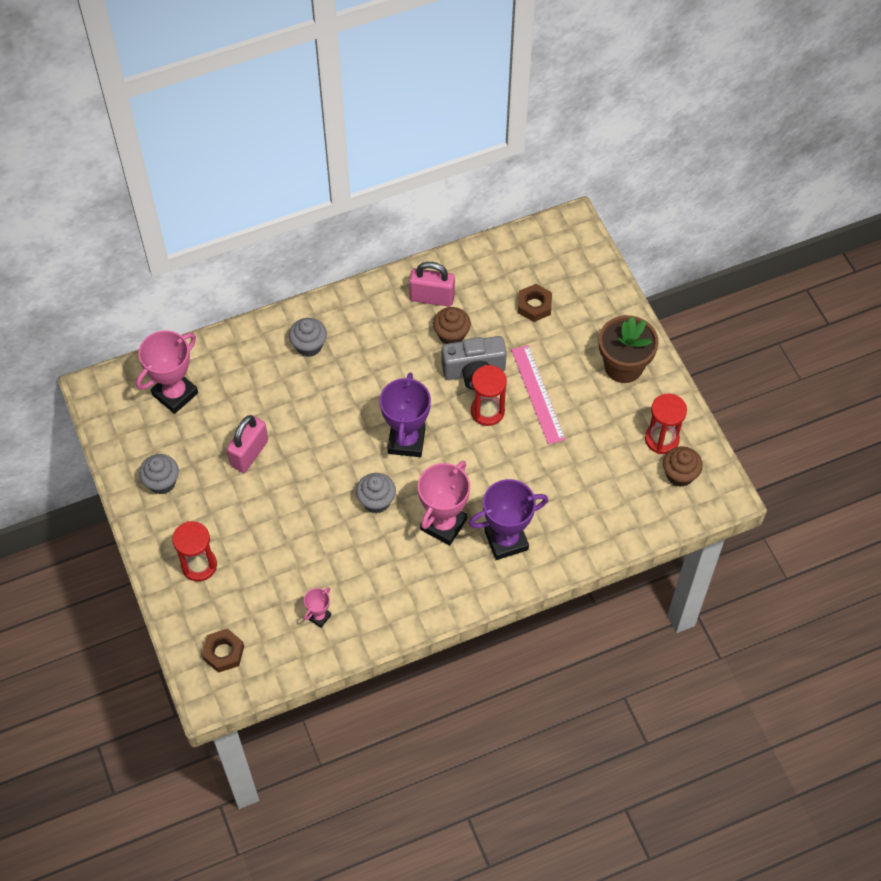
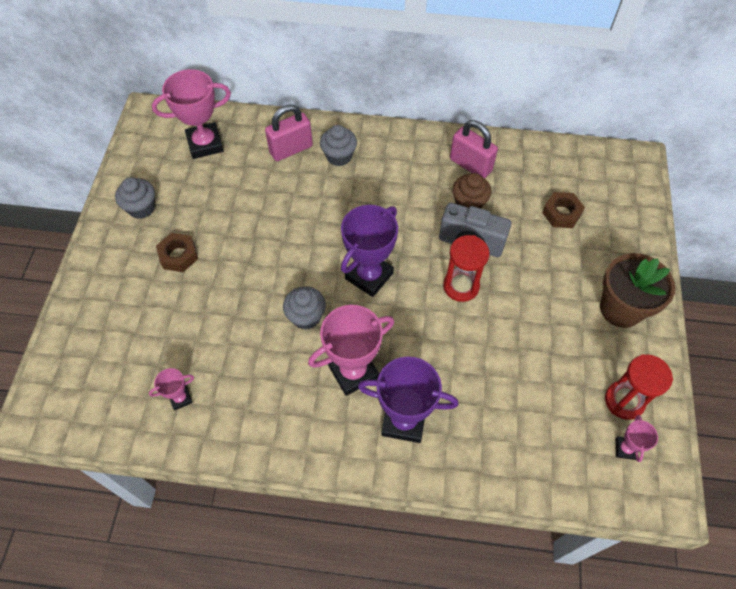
camera: 30 degrees right, 0 degrees up
red hourglass [172,521,217,582] -> none
brown nut [202,629,244,673] -> brown nut moved to [156,233,198,272]
pink padlock [227,415,268,473] -> pink padlock moved to [265,105,313,161]
pink ruler [511,345,566,445] -> none
brown cupcake [663,446,703,487] -> pink trophy [616,415,658,462]

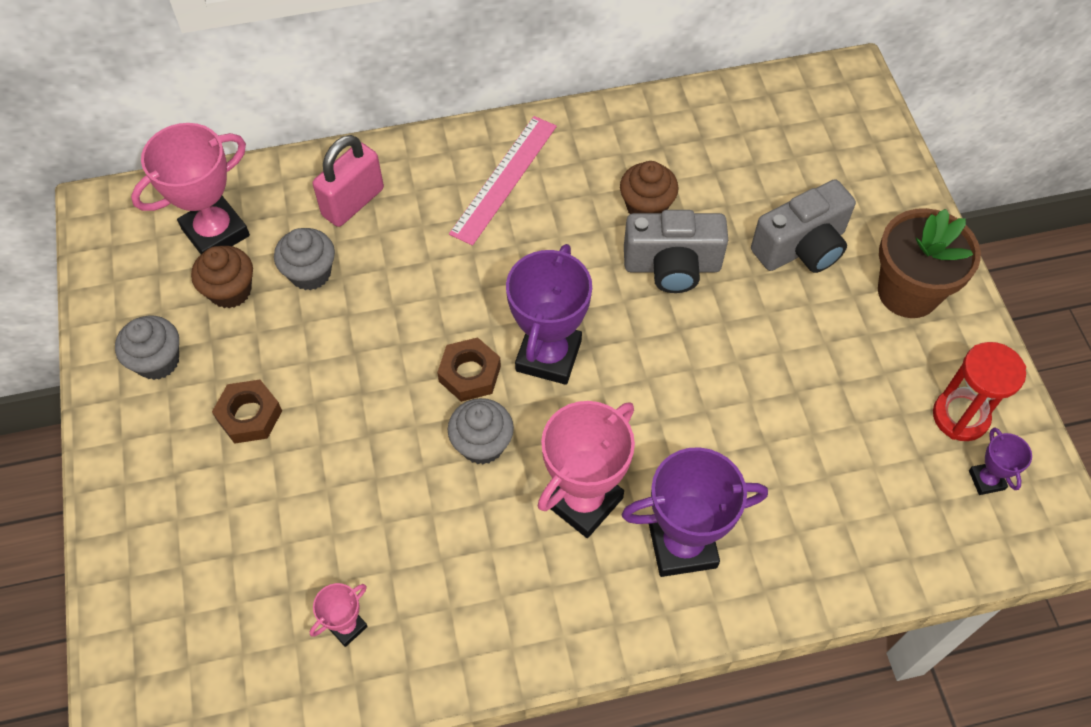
camera: 20 degrees left, 0 degrees up
grey cupcake [320,125,357,166] -> grey cupcake moved to [274,228,335,291]
red hourglass [443,235,490,302] -> none
pink padlock [450,120,498,178] -> none
brown nut [542,192,585,228] -> brown nut moved to [437,337,501,402]
pink trophy [616,415,658,462] -> purple trophy [969,427,1032,495]
none -> brown cupcake [191,246,253,309]
none -> pink ruler [449,116,557,246]
none -> grey camera [751,179,856,273]

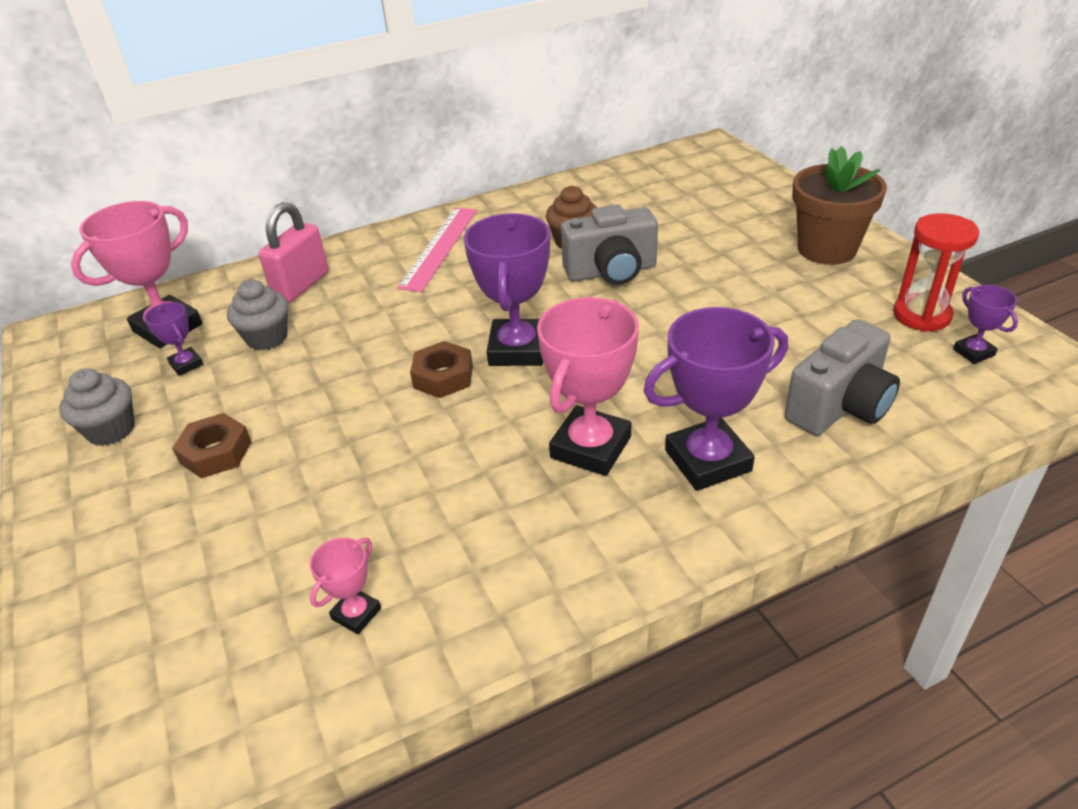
camera: 10 degrees left, 20 degrees down
brown cupcake [191,246,253,309] -> purple trophy [144,302,203,376]
grey cupcake [448,398,514,465] -> none
grey camera [751,179,856,273] -> grey camera moved to [785,319,900,435]

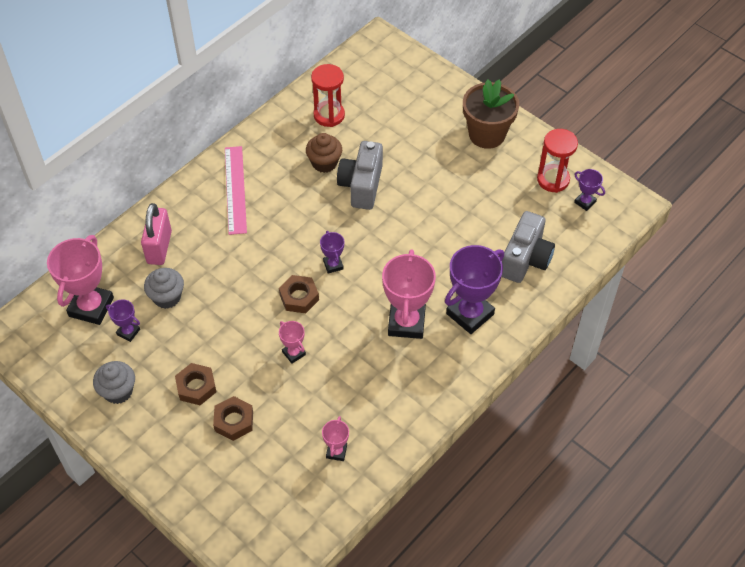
camera: 25 degrees left, 15 degrees up
purple trophy [464,213,550,366] -> purple trophy [320,231,344,274], size x0.49
grey camera [561,204,658,285] -> grey camera turned 135 degrees clockwise [337,141,383,210]
none -> brown nut [213,396,253,441]
none -> pink trophy [279,321,306,364]
none -> red hourglass [311,64,345,127]

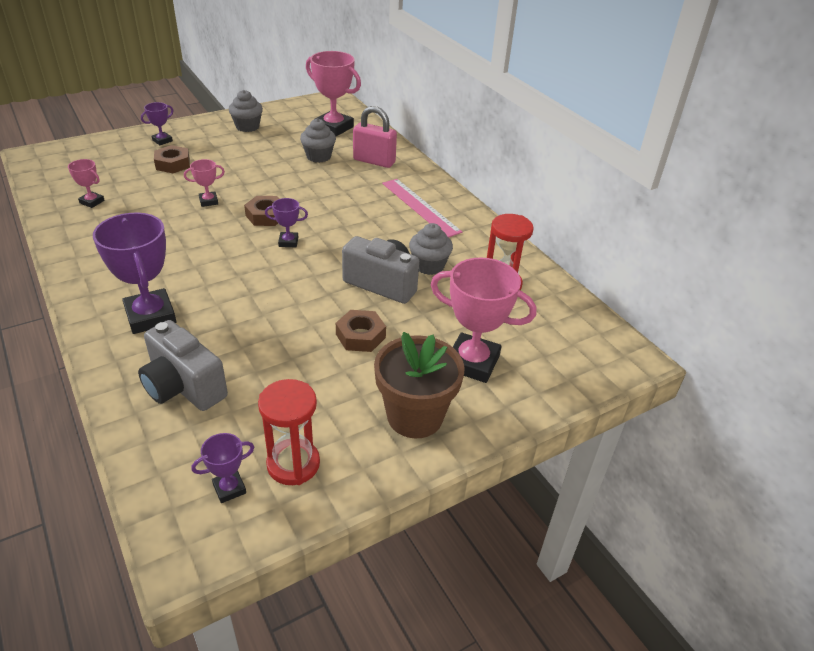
camera: 105 degrees right, 15 degrees down
purple trophy [106,300,140,342] -> purple trophy moved to [141,102,174,145]
brown nut [175,363,216,405] -> brown nut moved to [336,310,386,352]
pink ruler [225,146,247,235] -> pink ruler turned 45 degrees clockwise [382,179,462,237]
brown cupcake [306,133,342,173] -> grey cupcake [409,223,453,275]
pink trophy [382,249,436,339] -> pink trophy moved to [431,258,536,383]

